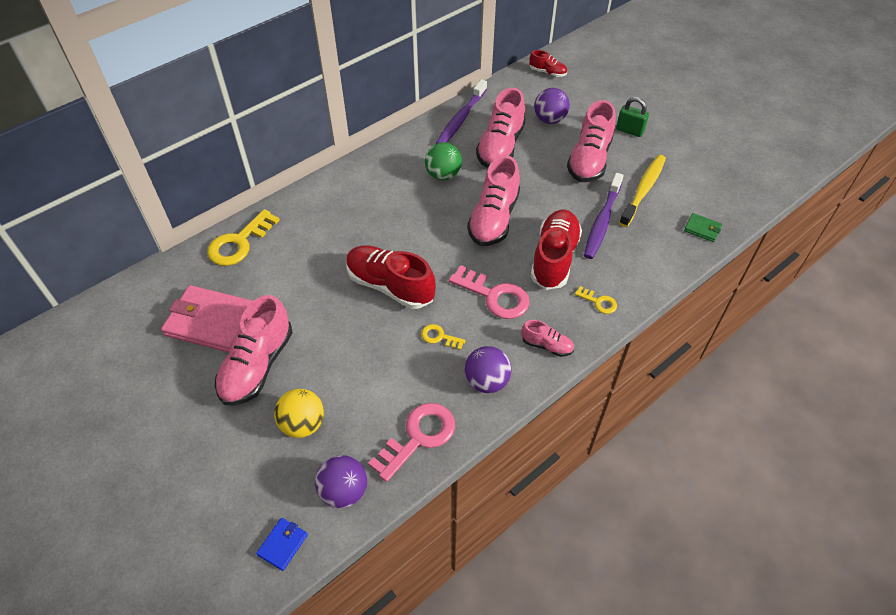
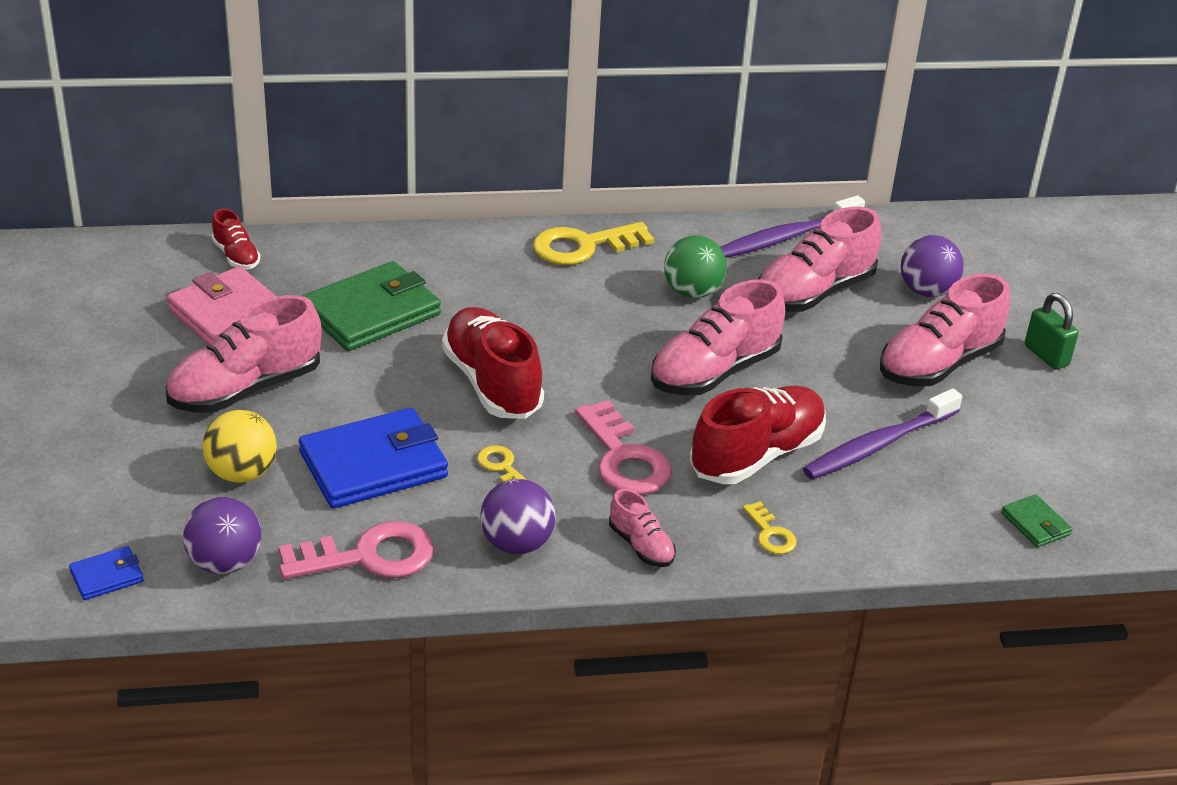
camera: 30 degrees right, 15 degrees down
yellow key [207,209,280,266] -> yellow key moved to [533,222,654,265]
red shoe [529,50,567,77] -> red shoe moved to [212,208,261,269]
yellow toothbrush [619,155,666,227] -> none
none -> blue wallet [299,408,448,509]
none -> green wallet [303,261,441,351]

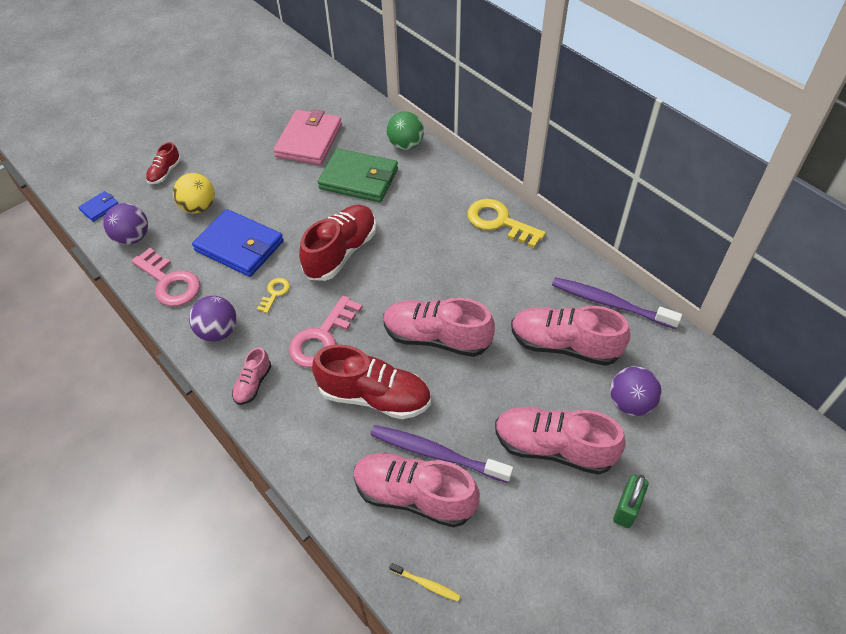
camera: 60 degrees right, 15 degrees up
blue wallet [69,546,144,600] -> blue wallet turned 75 degrees counterclockwise [78,191,119,222]
pink shoe [166,295,322,413] -> pink shoe moved to [353,453,480,528]
red shoe [212,208,261,269] -> red shoe moved to [146,142,181,184]
green ball [664,235,727,298] -> green ball moved to [387,111,424,150]
yellow key [743,501,797,554] -> none
green wallet [1001,494,1072,547] -> yellow toothbrush [389,563,460,601]

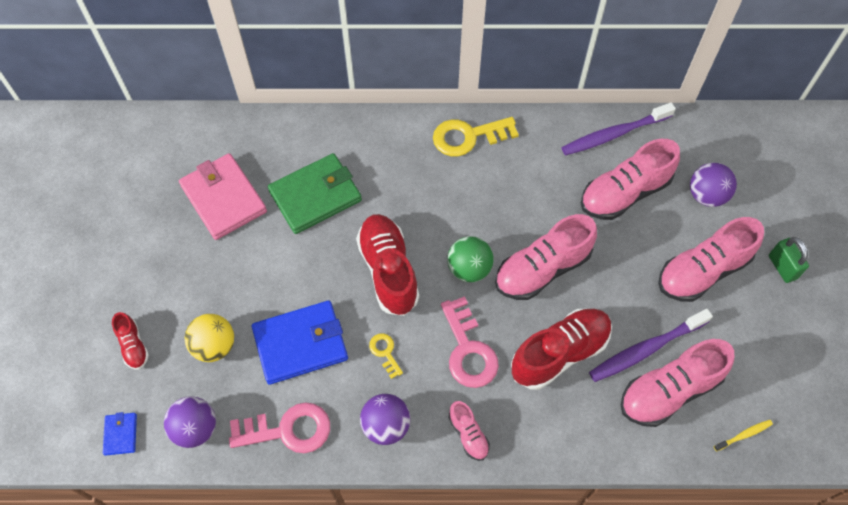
camera: 50 degrees left, 10 degrees up
green ball [387,111,424,150] -> green ball moved to [447,236,494,282]

